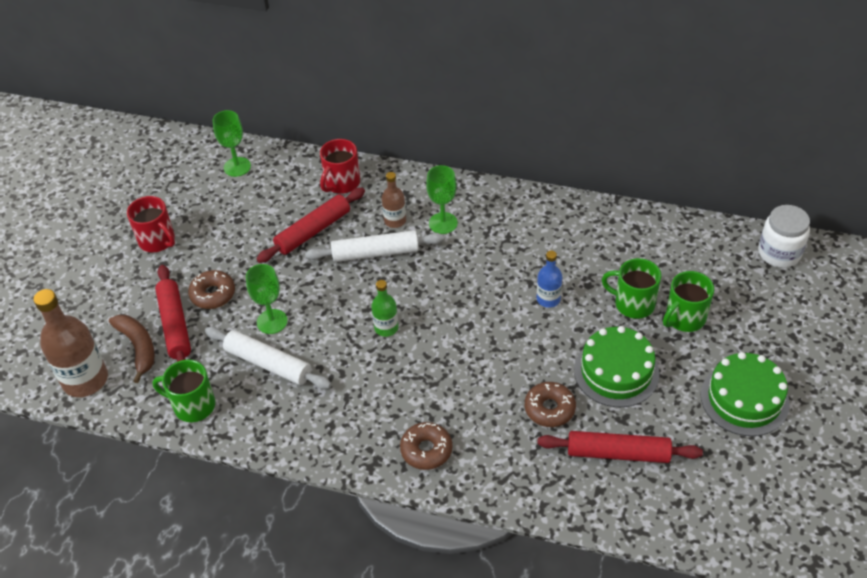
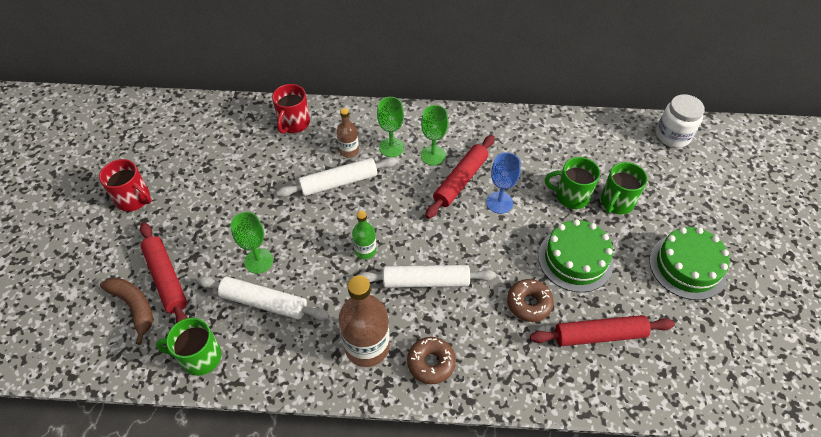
camera: 15 degrees left, 5 degrees up
brown bottle [33,289,108,397] -> brown bottle moved to [339,275,390,367]
brown donut [188,270,235,309] -> none
green goblet [213,110,251,177] -> green goblet moved to [421,105,448,166]
red rolling pin [257,187,365,263] -> red rolling pin moved to [425,135,495,219]
blue bottle [537,251,562,308] -> blue goblet [486,152,521,214]
none -> white rolling pin [357,265,496,288]

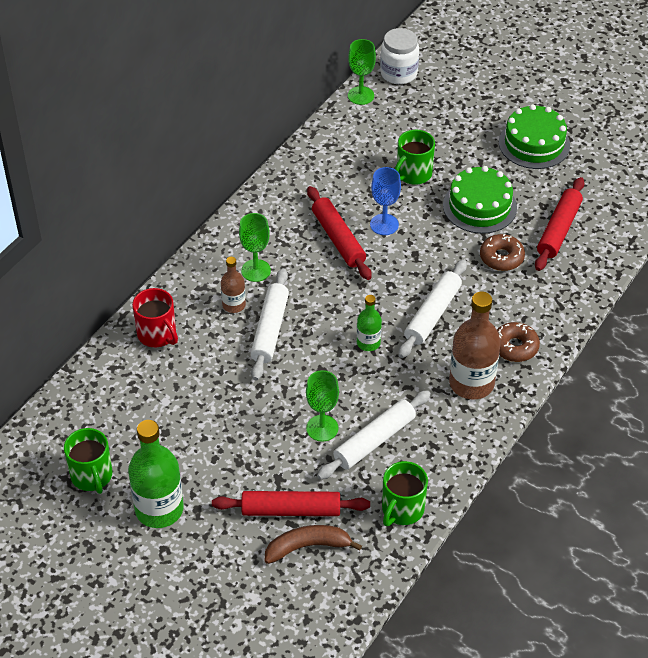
camera: 60 degrees left, 5 degrees down
red mug [99,159,152,211] -> green bottle [128,420,184,528]
green goblet [421,105,448,166] -> green goblet moved to [348,39,376,105]
green mug [601,162,648,214] -> green mug moved to [64,428,112,494]

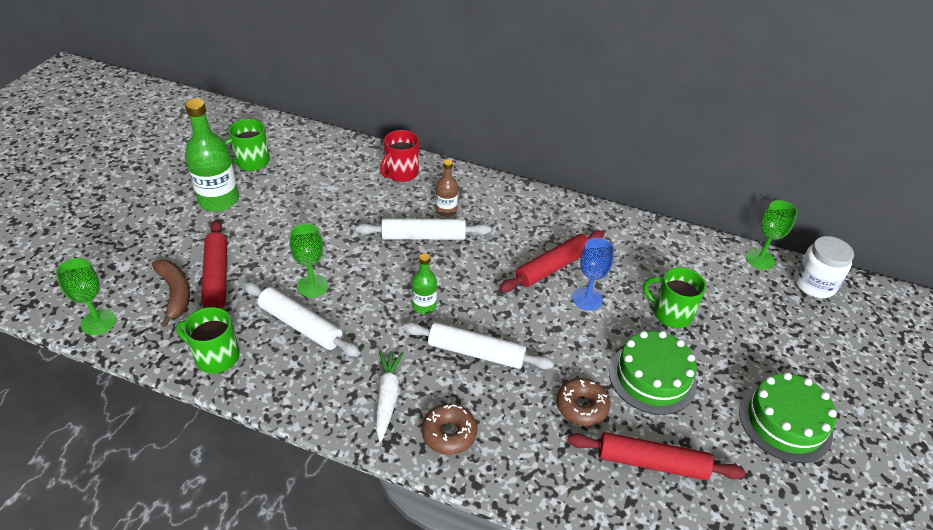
camera: 75 degrees right, 5 degrees down
green goblet [239,213,271,282] -> green goblet moved to [56,258,116,335]
brown bottle [449,292,501,400] -> white carrot [376,351,404,442]

